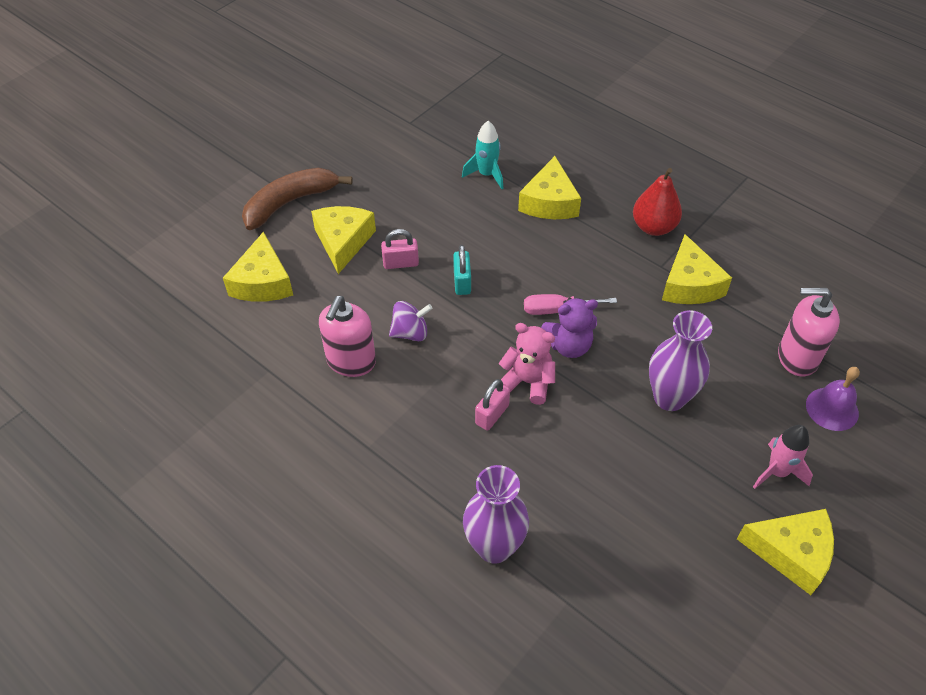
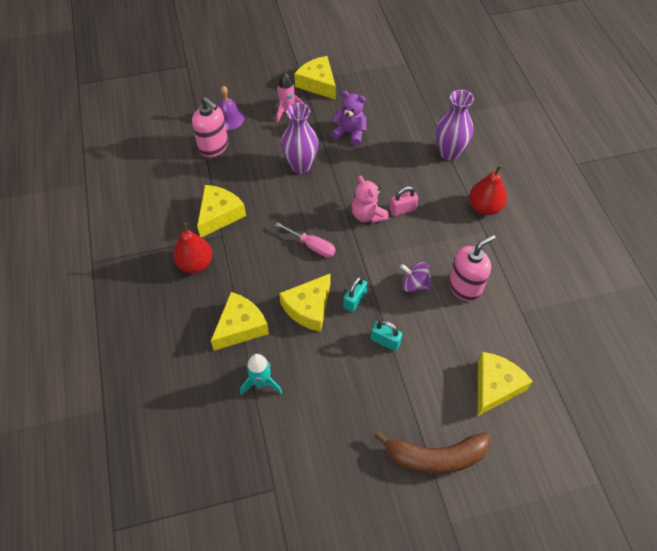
camera: 145 degrees left, 5 degrees up
yellow cheese [311,206,376,274] -> yellow cheese moved to [279,273,331,332]
pink padlock [381,229,419,269] -> turquoise padlock [371,320,402,351]
purple teddy bear [541,298,598,358] -> purple teddy bear moved to [331,91,366,146]
none -> red pear [469,165,507,215]

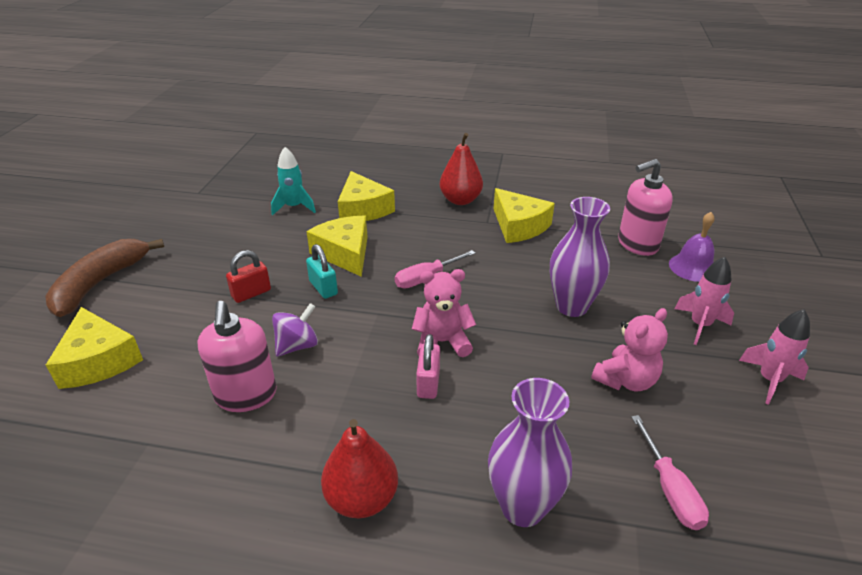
camera: 115 degrees right, 20 degrees down
yellow cheese [294,56,336,100] -> pink rocket [739,309,810,405]
purple teddy bear [331,91,366,146] -> pink teddy bear [591,308,668,391]
turquoise padlock [371,320,402,351] -> red padlock [226,250,271,303]
none -> pink screwdriver [631,415,709,530]

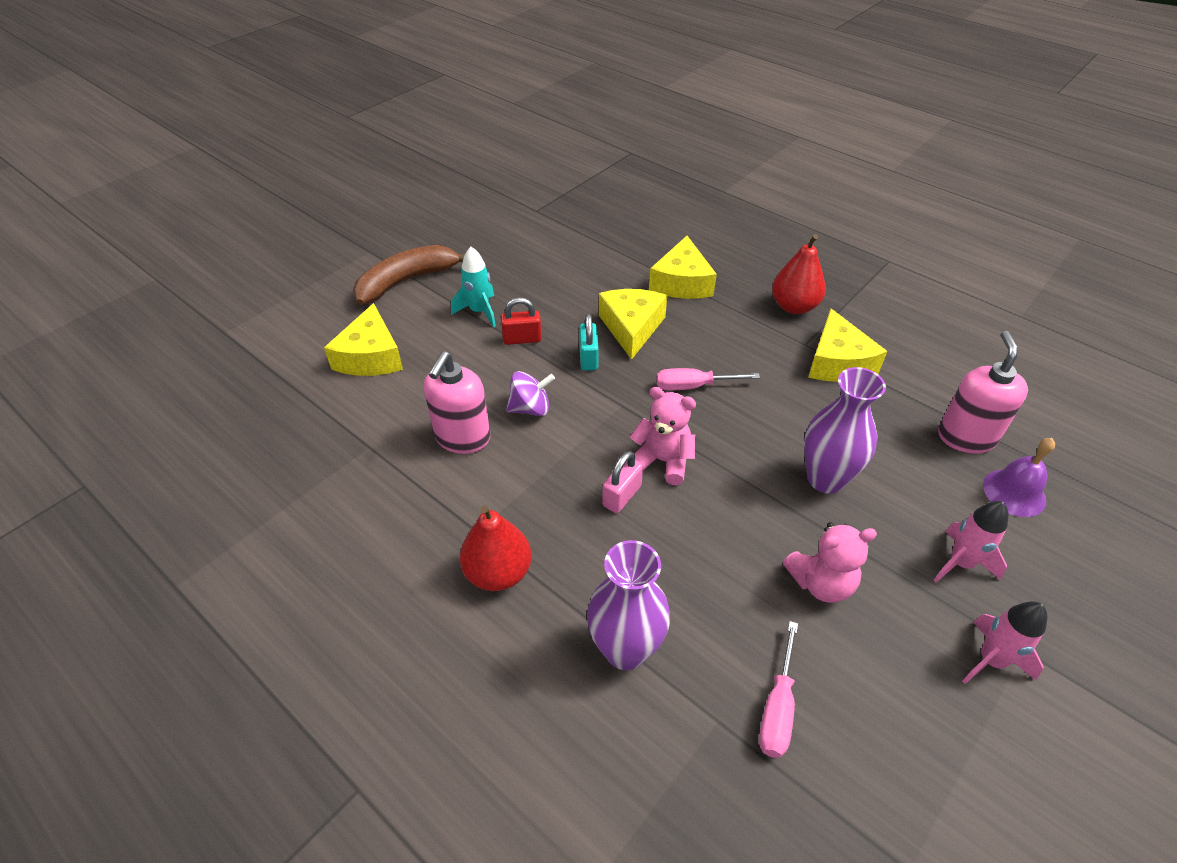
camera: 30 degrees right, 10 degrees up
turquoise rocket [271,147,316,216] -> turquoise rocket moved to [451,247,496,327]
pink soap dispenser [618,159,673,256] -> pink soap dispenser turned 90 degrees clockwise [938,331,1028,454]

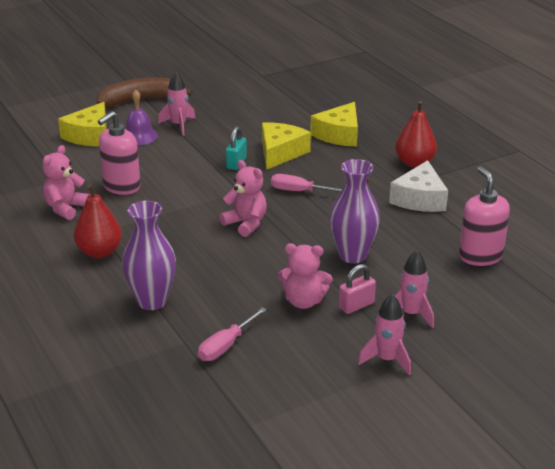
camera: 20 degrees right, 15 degrees down
turquoise rocket [451,247,496,327] -> pink rocket [158,72,196,136]
red padlock [501,297,542,345] -> none
purple spinning top [506,371,555,416] -> none
pink padlock [602,451,643,513] -> pink padlock moved to [339,264,376,314]
yellow cheese [808,309,887,382] -> white cheese [389,160,448,212]
pink soap dispenser [938,331,1028,454] -> pink soap dispenser turned 45 degrees counterclockwise [459,166,510,266]
purple bell [983,438,1055,517] -> purple bell moved to [126,90,158,145]
none -> pink teddy bear [42,145,90,220]

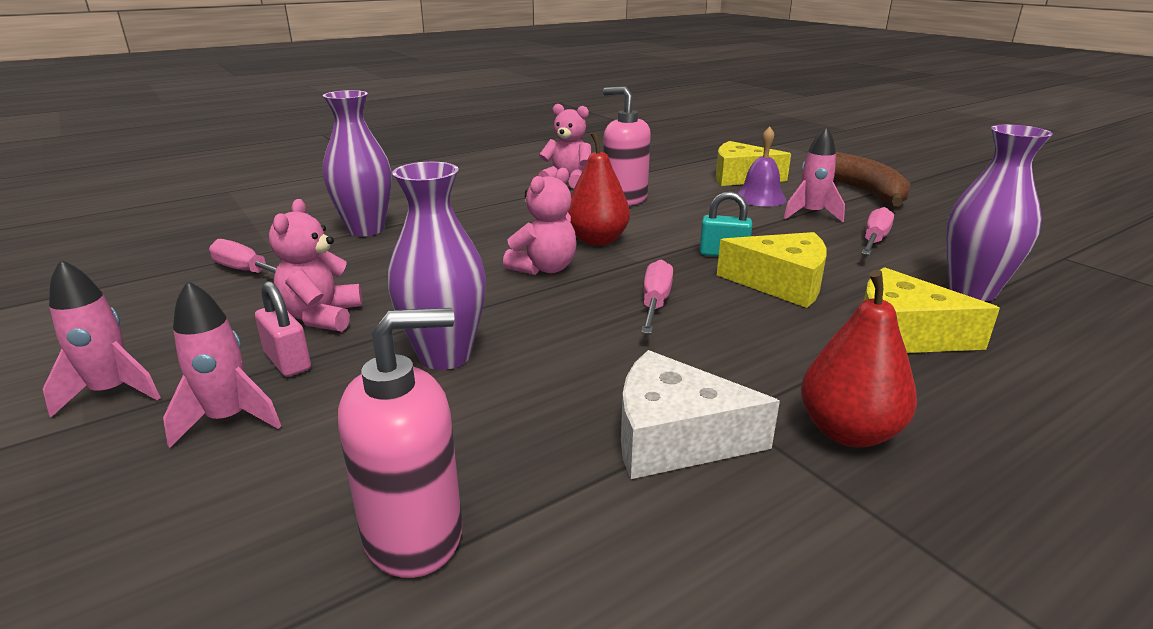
camera: 85 degrees right, 5 degrees down
red pear [74,184,122,258] -> red pear moved to [568,132,630,246]
none -> pink screwdriver [861,207,894,255]
none -> purple vase [946,124,1053,301]

